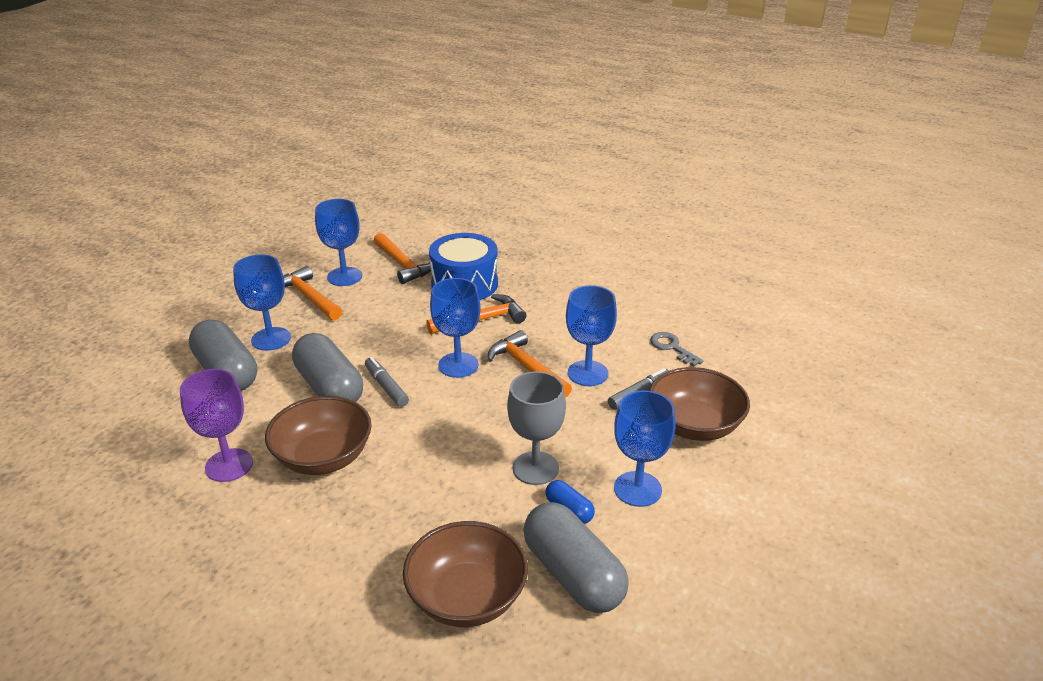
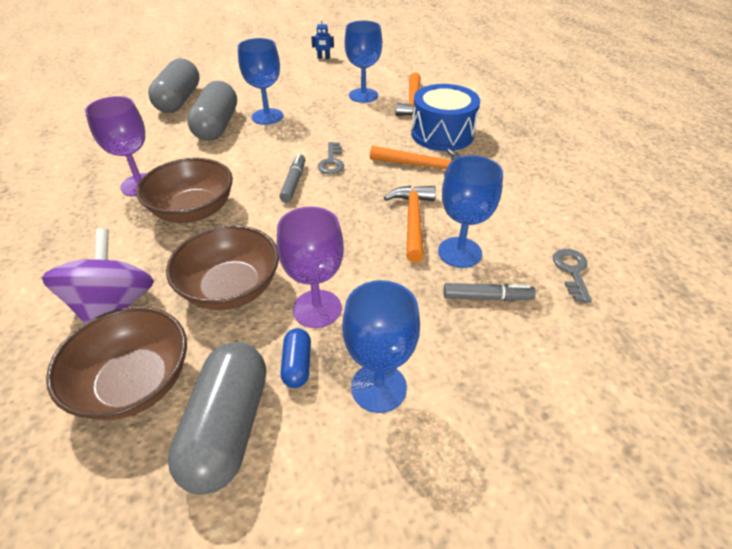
camera: 40 degrees right, 10 degrees up
orange hammer [284,266,342,321] -> none
grey capsule [292,333,363,402] -> grey capsule moved to [148,58,200,113]
blue goblet [430,278,481,378] -> none
grey goblet [507,371,566,485] -> purple goblet [277,206,344,328]
brown bowl [649,367,750,441] -> brown bowl moved to [166,225,279,310]
none -> purple spinning top [42,228,154,324]
none -> blue robot [311,19,334,59]
none -> grey key [318,142,344,174]

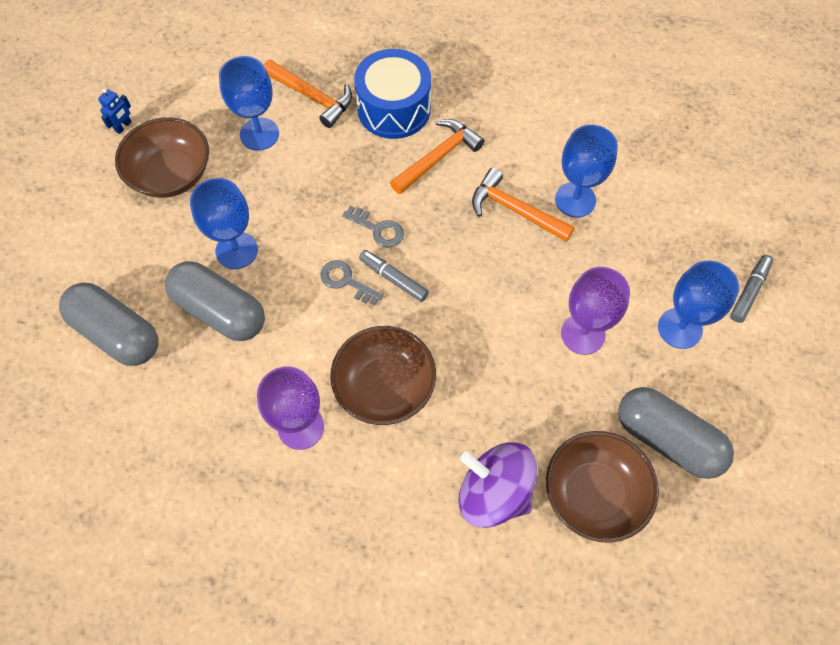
camera: 60 degrees left, 20 degrees up
brown bowl [166,225,279,310] -> brown bowl moved to [115,117,209,198]
blue capsule [280,328,311,388] -> none
grey marker [444,283,536,301] -> grey marker moved to [730,255,773,323]
grey key [553,249,592,303] -> grey key moved to [320,260,383,306]

